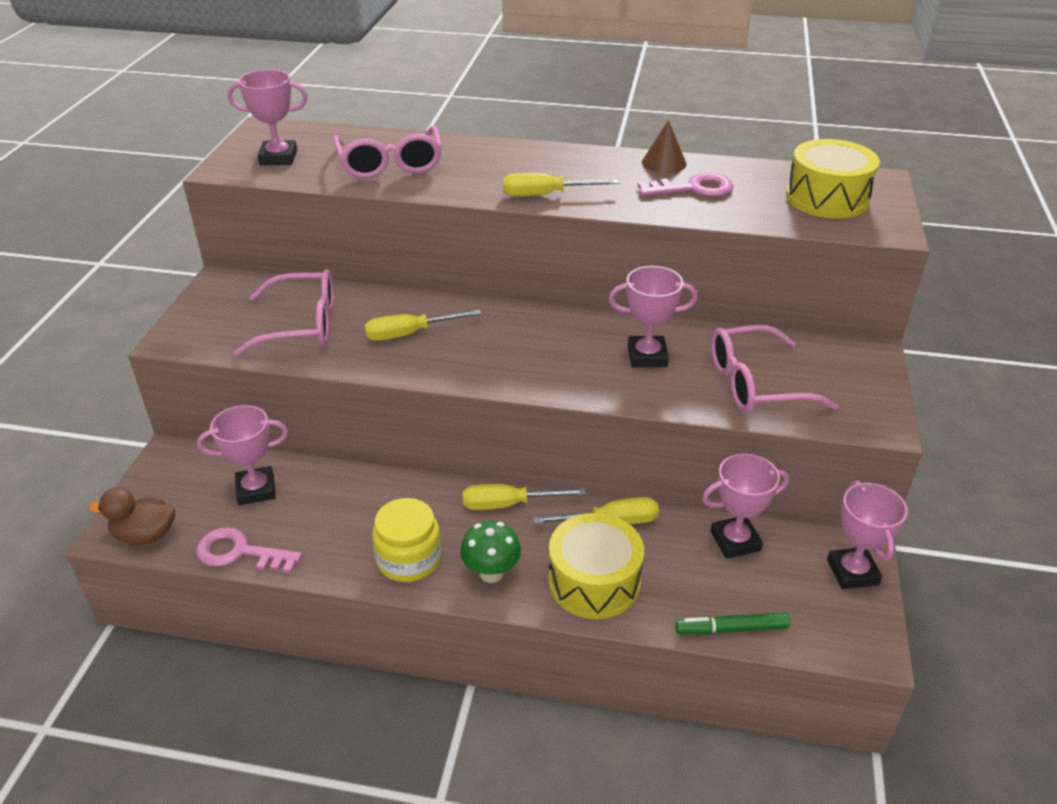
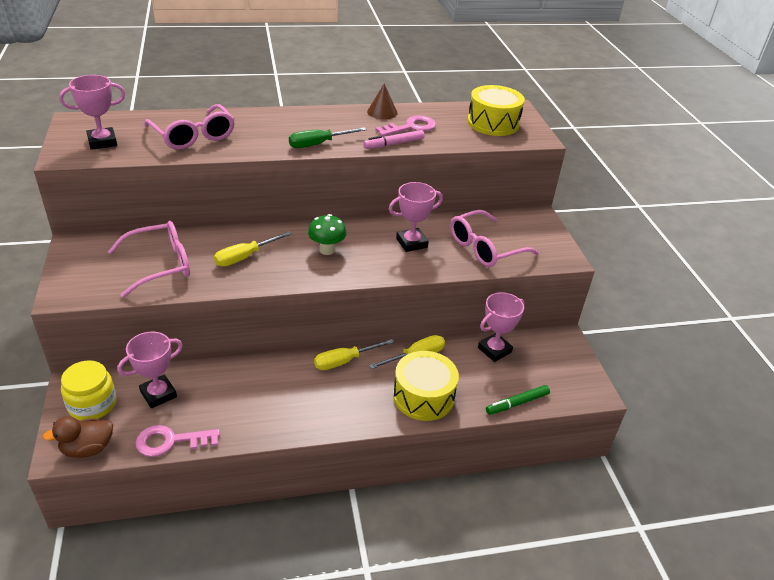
camera: 25 degrees left, 0 degrees up
yellow jar [372,498,441,582] -> yellow jar moved to [61,360,116,420]
green mushroom [460,521,521,583] -> green mushroom moved to [308,214,347,255]
yellow screwdriver [503,173,619,197] -> green screwdriver [289,127,367,148]
pink trophy [827,481,908,589] -> none
none -> pink marker [363,130,425,149]

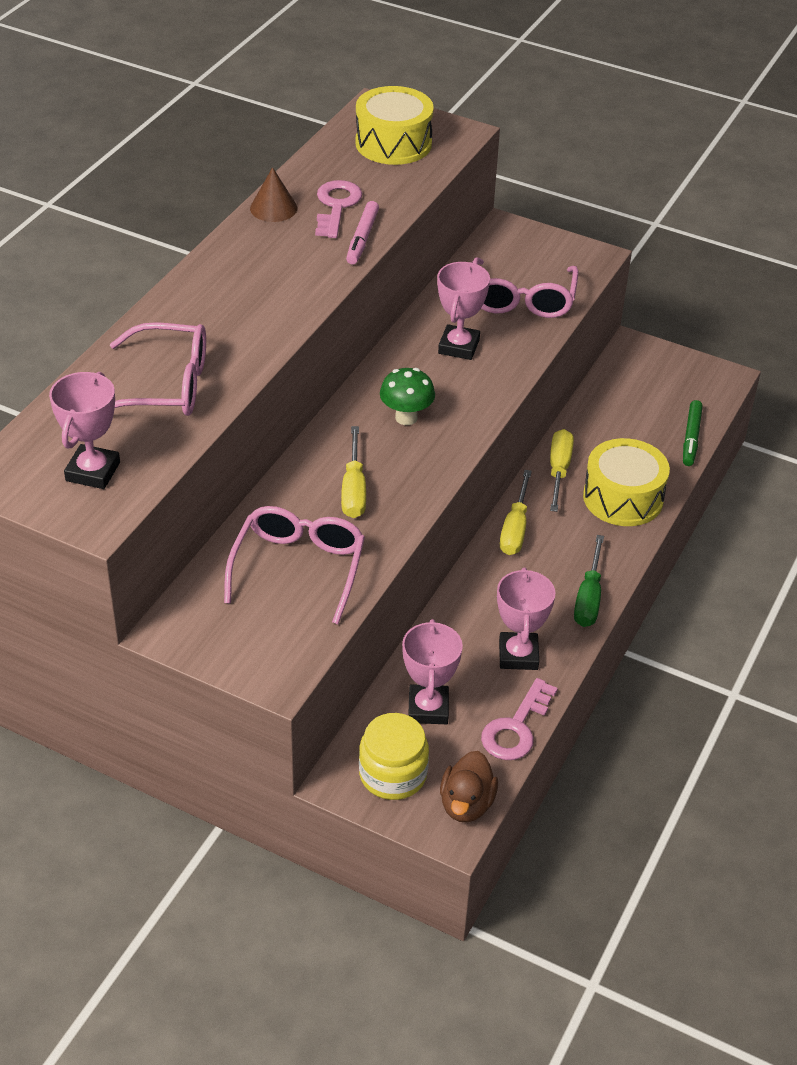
camera: 50 degrees left, 5 degrees up
green screwdriver [289,127,367,148] -> green screwdriver moved to [574,535,604,627]
pink trophy [478,292,525,362] -> pink trophy moved to [497,568,556,670]

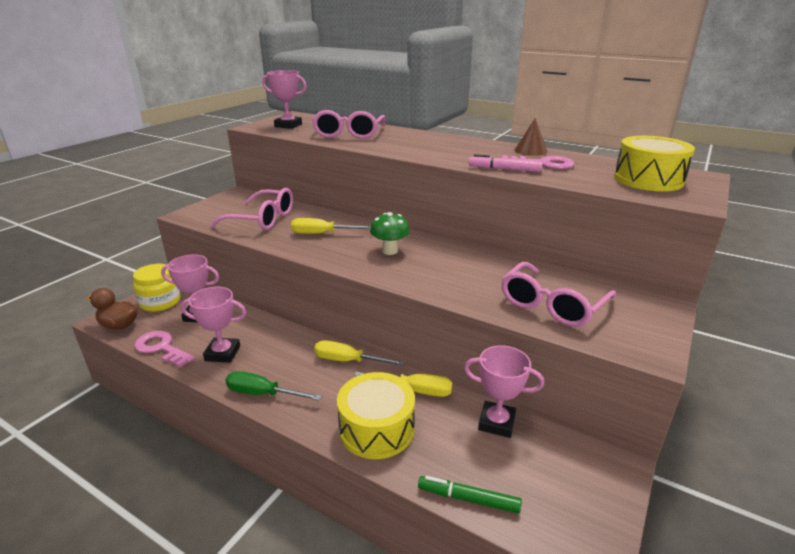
camera: 95 degrees right, 15 degrees down
pink trophy [437,262,490,360] -> pink trophy moved to [464,345,544,438]
pink glasses [473,257,578,318] -> pink glasses turned 60 degrees counterclockwise [501,262,616,327]

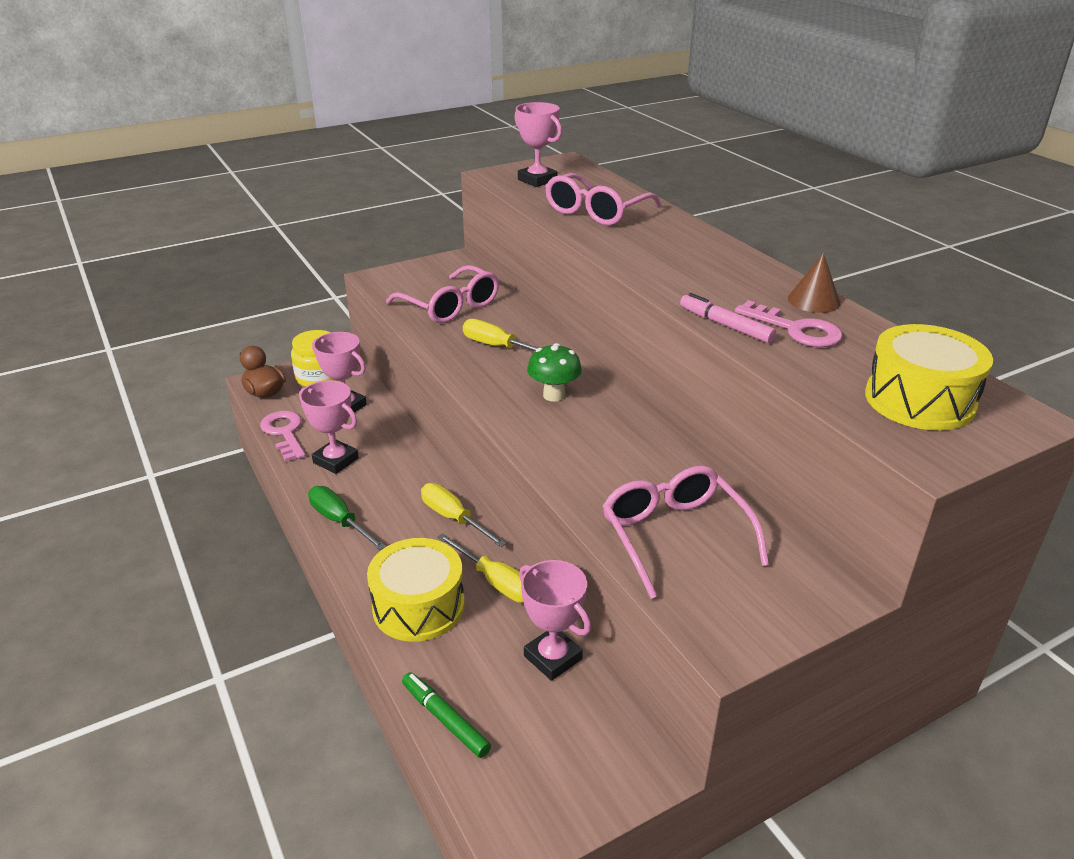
camera: 30 degrees right, 5 degrees up
pink glasses [501,262,616,327] -> pink glasses turned 90 degrees clockwise [603,466,769,599]

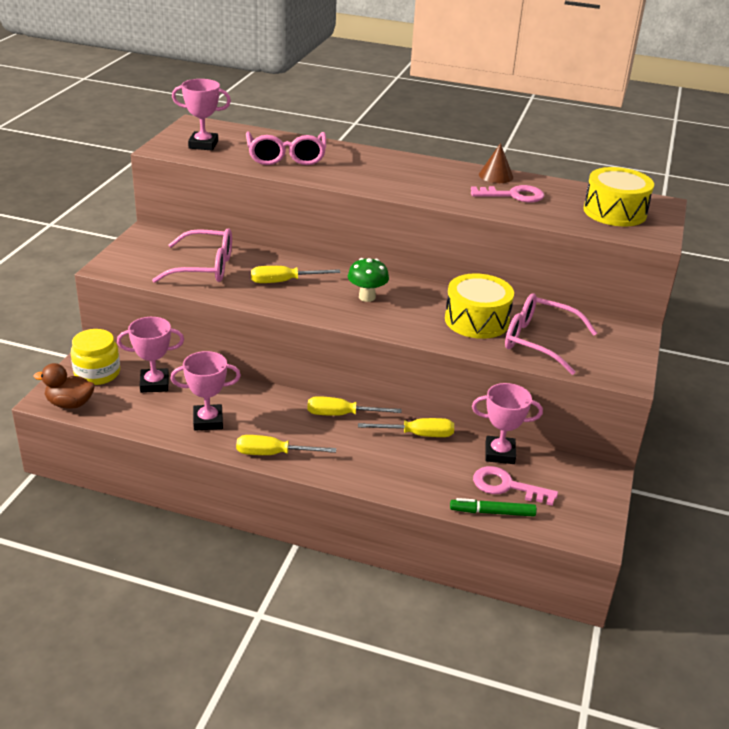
camera: 45 degrees left, 0 degrees up
pink key [260,411,306,462] -> pink key moved to [473,466,558,506]
green screwdriver [308,486,386,550] -> yellow screwdriver [236,435,336,455]
yellow drum [367,538,465,642] -> yellow drum moved to [445,273,514,339]
pink marker [680,293,776,343] -> none

